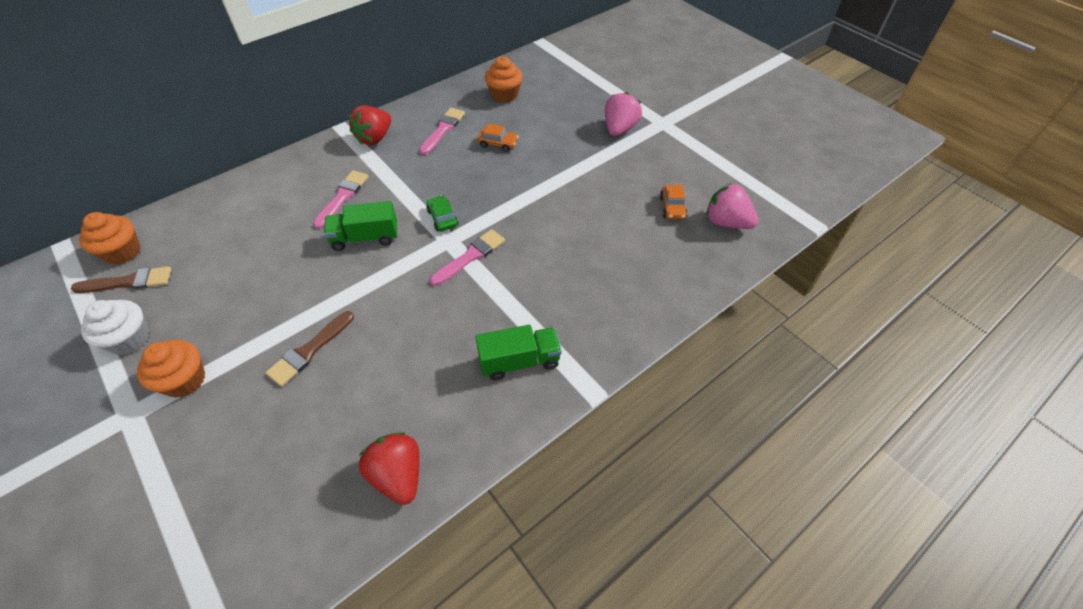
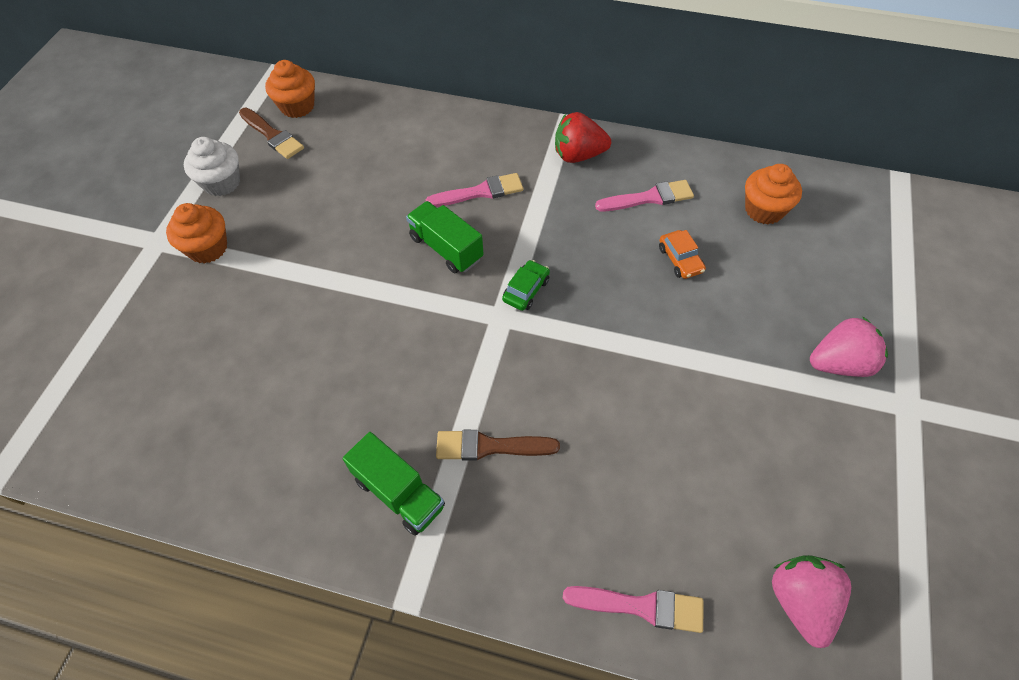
camera: 55 degrees right, 5 degrees up
brown brush [266,311,354,386] -> brown brush moved to [436,430,560,461]
red strawberry [359,432,420,505] -> none
pink brush [430,229,505,286] -> pink brush moved to [563,586,703,633]
orange car [660,185,688,219] -> none

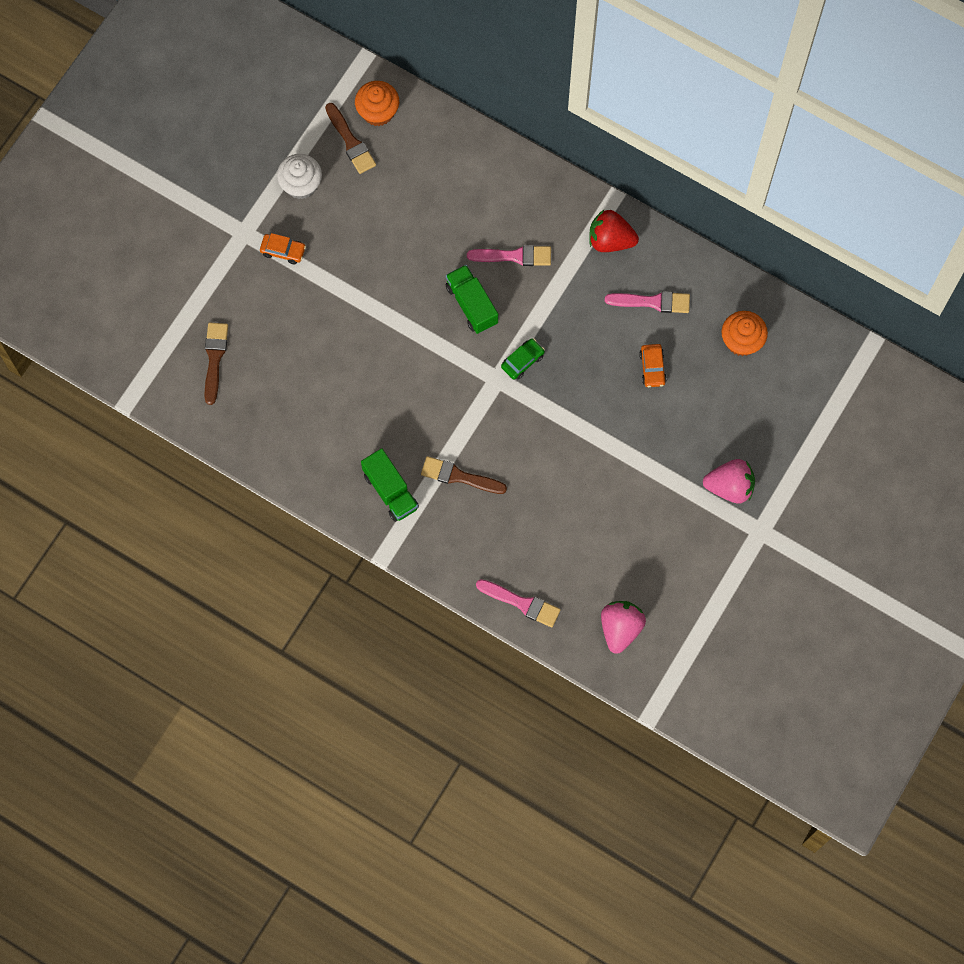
camera: 15 degrees right, 15 degrees up
orange cupcake [166,203,227,264] -> orange car [260,233,306,264]
none -> brown brush [205,323,228,405]

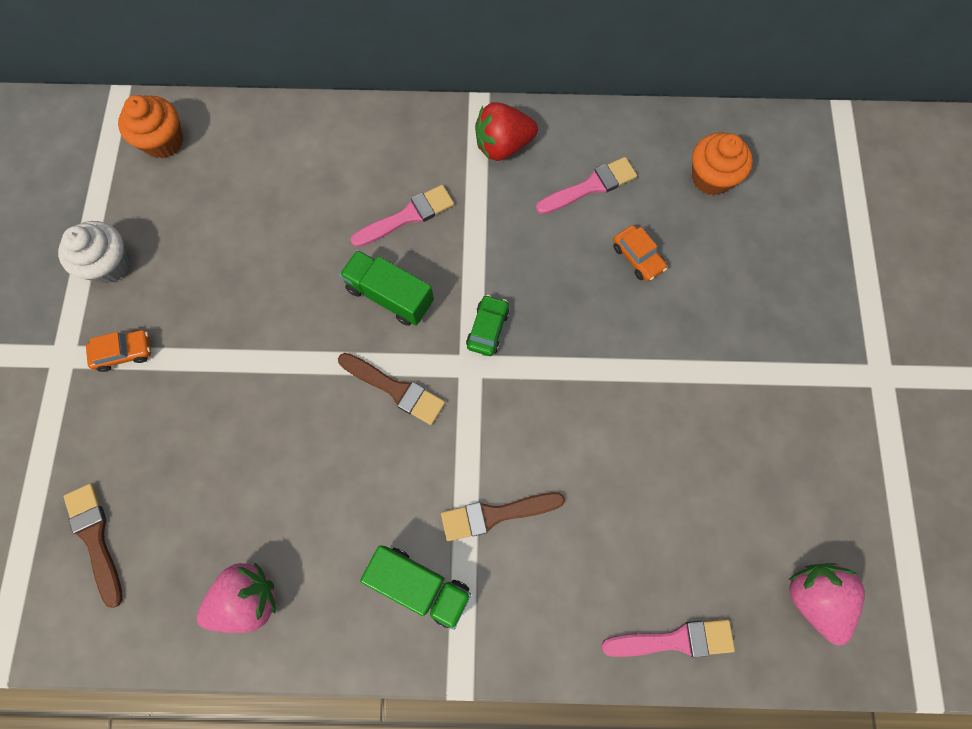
camera: 30 degrees left, 0 degrees up
brown brush [325,103,376,174] -> brown brush moved to [338,353,445,425]
pink strawberry [703,459,755,504] -> pink strawberry moved to [197,563,275,633]

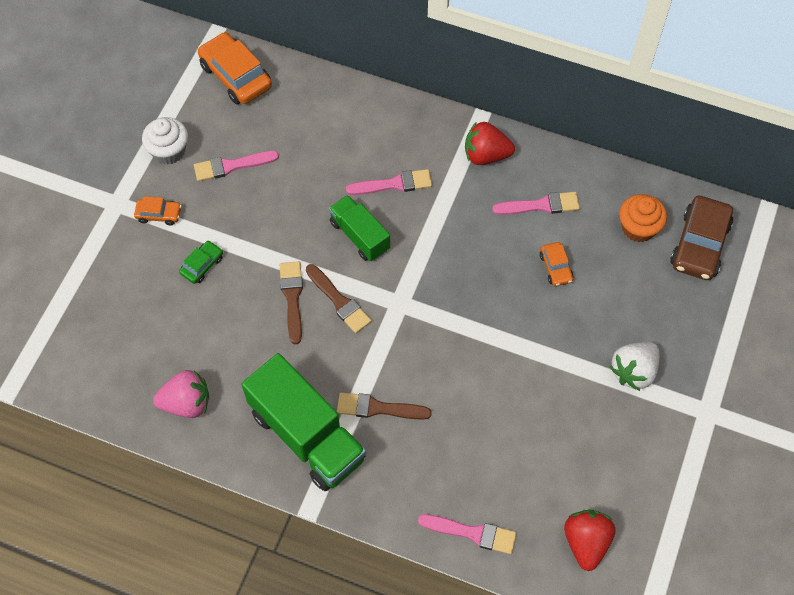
camera: 20 degrees right, 10 degrees down
brown brush [64,483,123,608] -> brown brush moved to [280,261,303,344]
orange cupcake [118,95,183,158] -> orange car [198,32,272,104]
green truck [360,545,471,630] -> green truck [242,353,366,491], size x1.74
green car [466,295,510,356] -> green car moved to [179,240,223,284]
pink strawberry [789,563,865,645] -> red strawberry [564,510,616,571]
none -> pink brush [194,151,279,181]
none -> white strawberry [610,342,659,391]
none -> brown car [670,196,733,280]

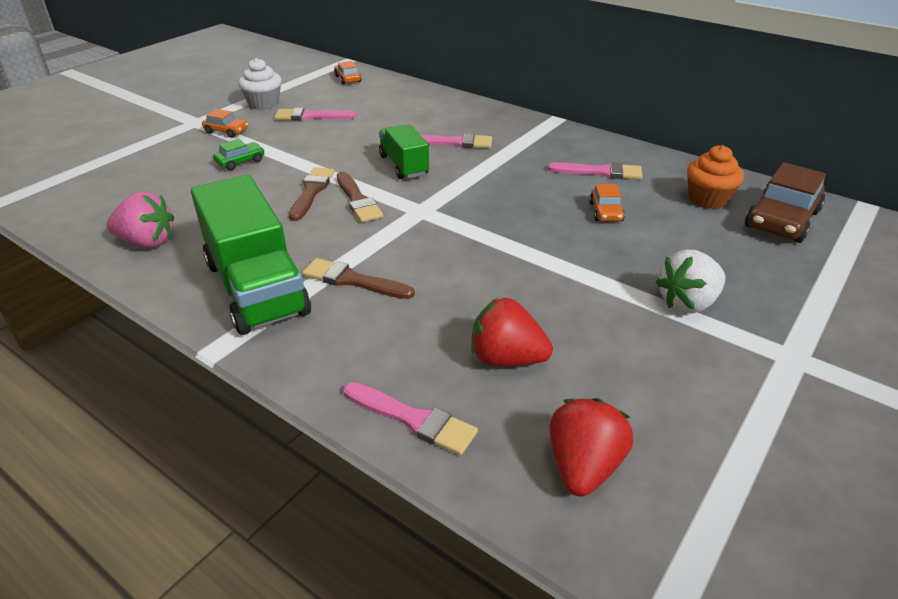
camera: 15 degrees right, 25 degrees down
orange car [198,32,272,104] -> orange car [334,61,362,85], size x0.52
red strawberry [465,122,515,165] -> red strawberry moved to [471,298,553,366]

